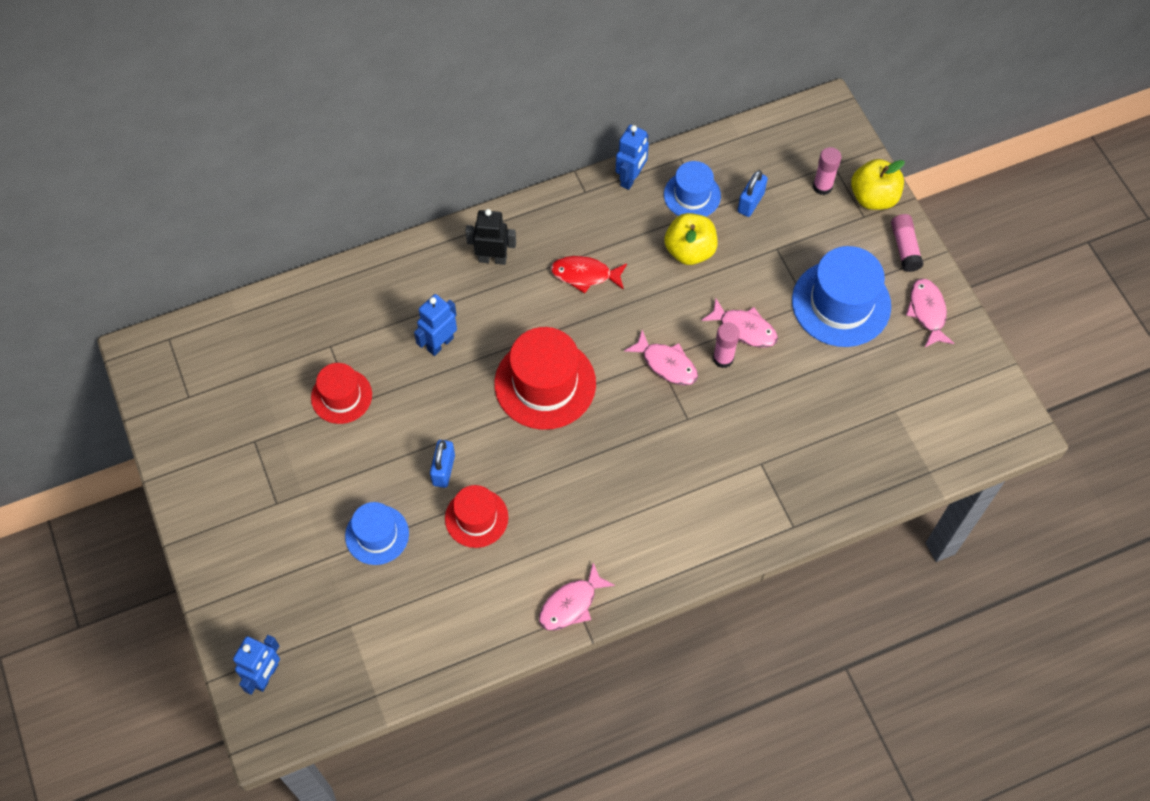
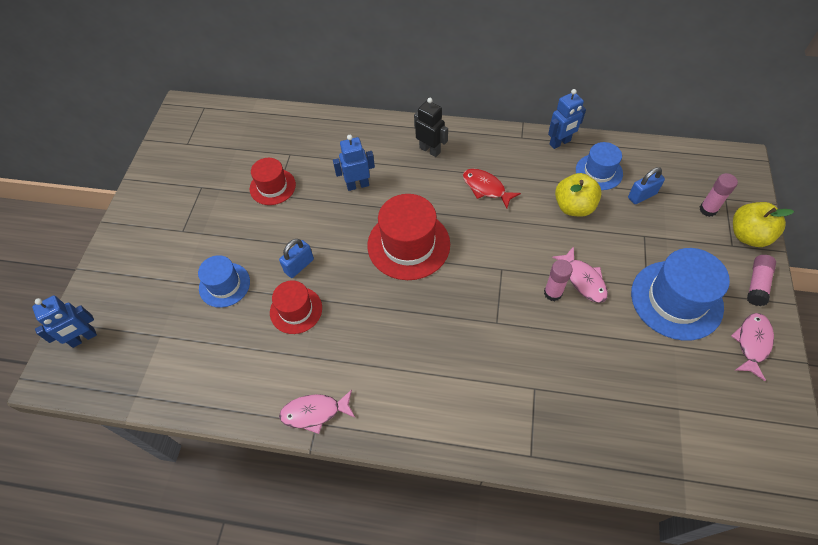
camera: 35 degrees right, 5 degrees down
pink fish [624,330,698,386] -> none

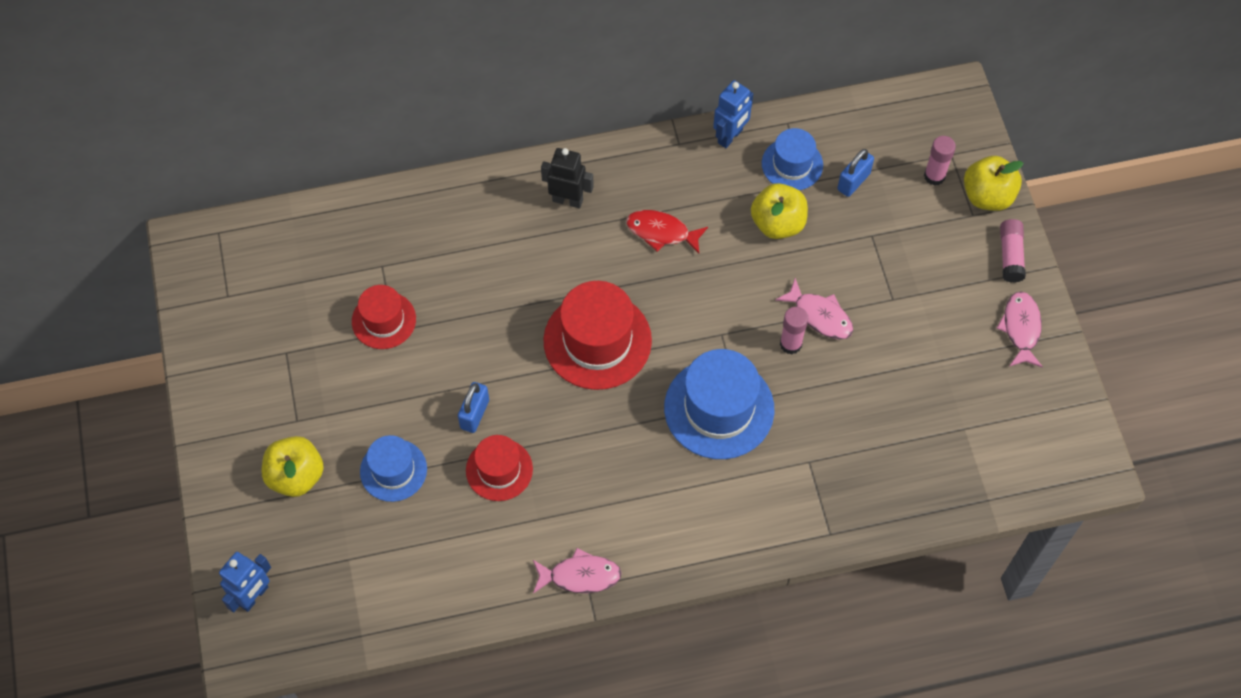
camera: 25 degrees left, 5 degrees up
pink fish [279,390,355,434] -> pink fish turned 150 degrees counterclockwise [533,548,622,593]
blue robot [333,135,375,191] -> none
blue hat [631,248,730,340] -> blue hat moved to [664,349,774,459]
none -> yellow apple [262,436,324,497]

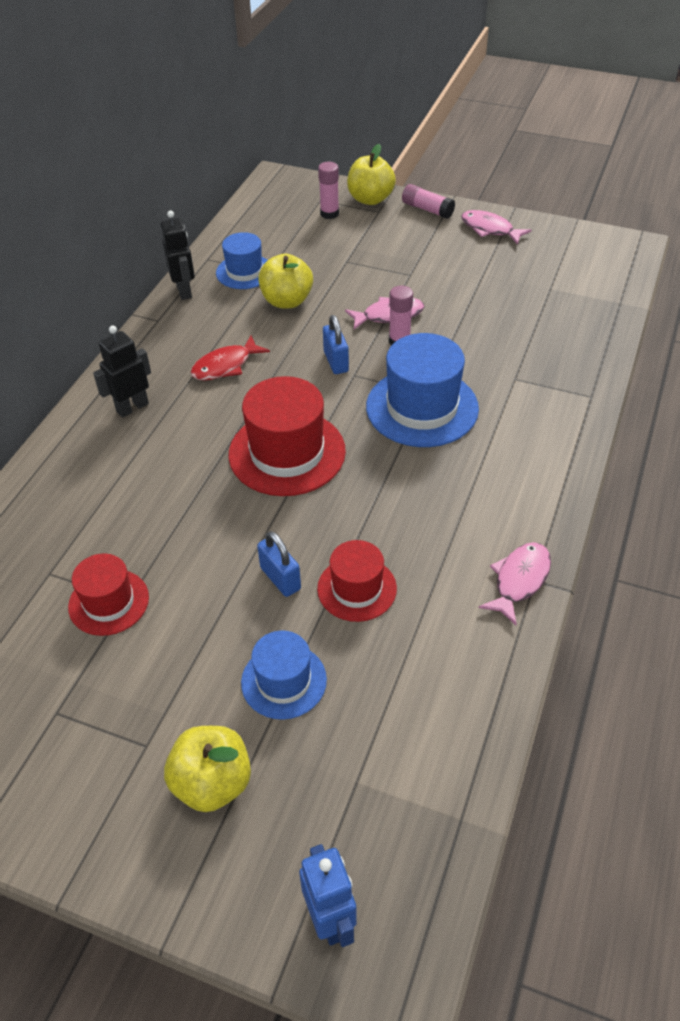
camera: 55 degrees left, 15 degrees down
blue robot [713,80,753,148] -> black robot [160,211,195,300]
blue padlock [837,149,874,197] -> blue padlock moved to [323,315,349,374]

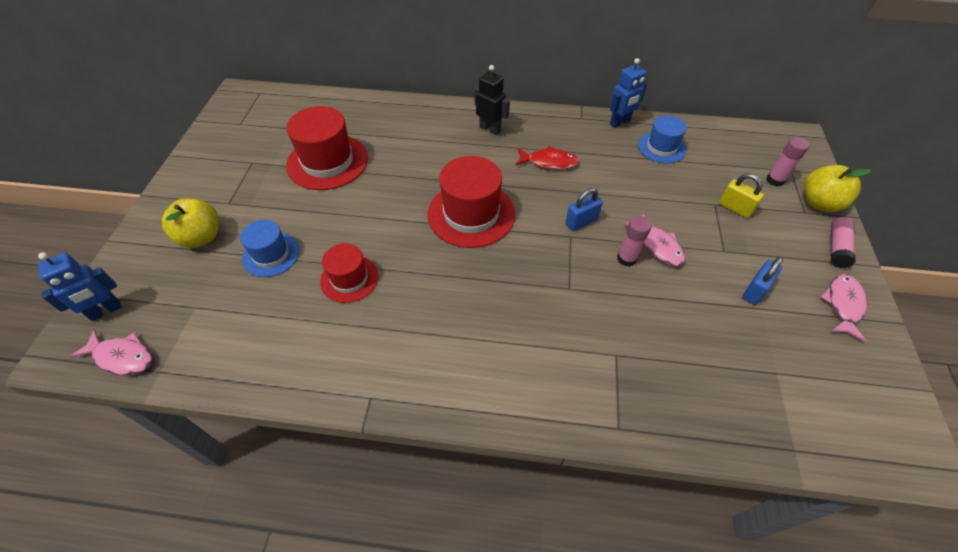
camera: 75 degrees right, 5 degrees up
red hat [68,553,149,636] -> red hat [286,106,368,190], size x1.67
black robot [160,211,195,300] -> blue robot [610,58,647,128]
red fish [191,336,270,381] -> red fish turned 150 degrees clockwise [516,146,579,170]
blue padlock [257,531,301,597] -> blue padlock moved to [742,257,783,305]
yellow apple [258,254,313,308] -> none
blue hat [366,333,479,447] -> none
pink fish [479,542,551,625] -> pink fish moved to [70,330,153,375]
none -> yellow padlock [719,173,764,218]

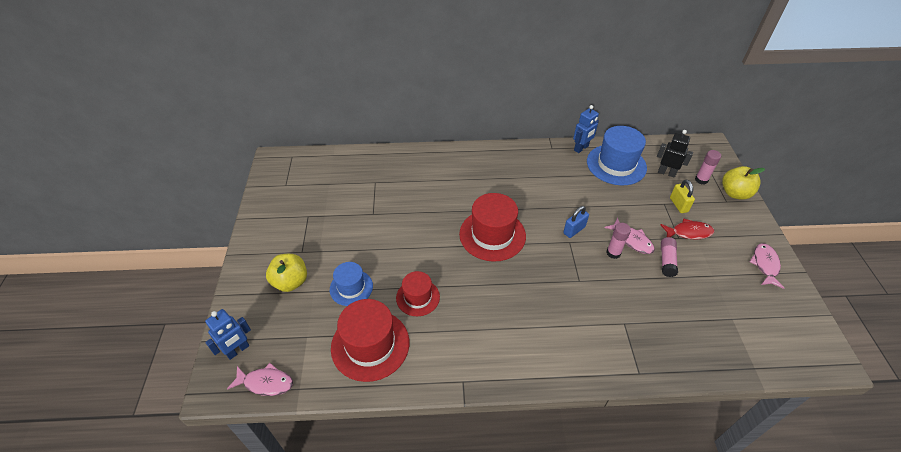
camera: 10 degrees left, 5 degrees down
red hat [286,106,368,190] -> red hat moved to [331,299,409,382]
black robot [474,65,510,135] -> black robot moved to [657,130,693,178]
red fish [516,146,579,170] -> red fish moved to [660,218,714,239]
blue hat [638,115,687,164] -> blue hat [587,126,647,185], size x1.67
yellow padlock [719,173,764,218] -> yellow padlock turned 45 degrees clockwise [670,180,695,213]
blue padlock [742,257,783,305] -> none
pink glue stick [831,217,855,268] -> pink glue stick moved to [661,237,678,277]

